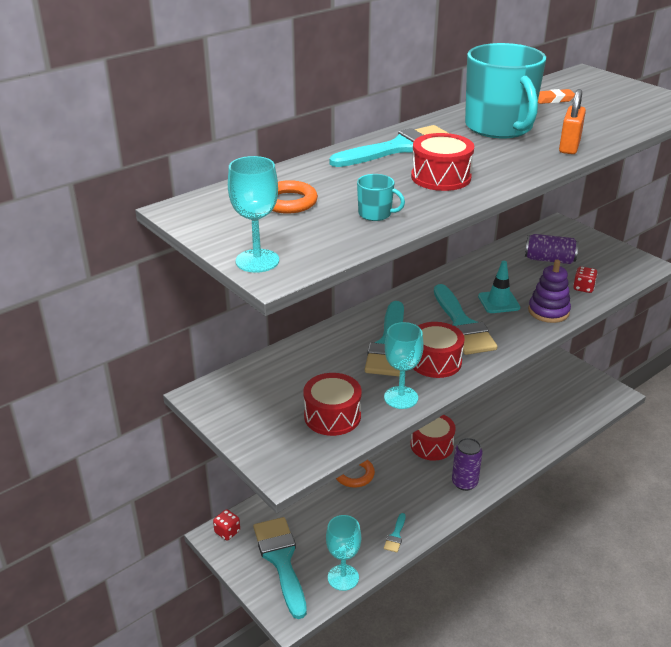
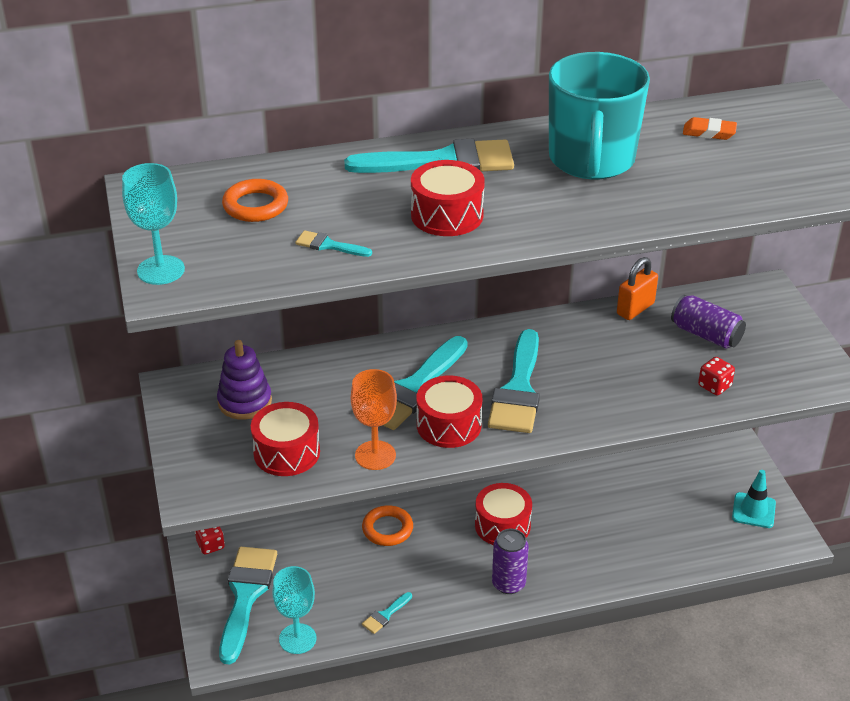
camera: 25 degrees right, 5 degrees up
turquoise mug [357,174,405,221] -> turquoise brush [295,230,372,257]
turquoise goblet [384,322,424,409] -> orange goblet [351,369,397,470]
turquoise traffic cone [478,261,520,313] -> turquoise traffic cone moved to [732,470,776,528]
purple stacking toy [528,260,571,323] -> purple stacking toy moved to [217,340,272,420]
orange padlock [559,89,586,154] -> orange padlock moved to [617,257,658,320]

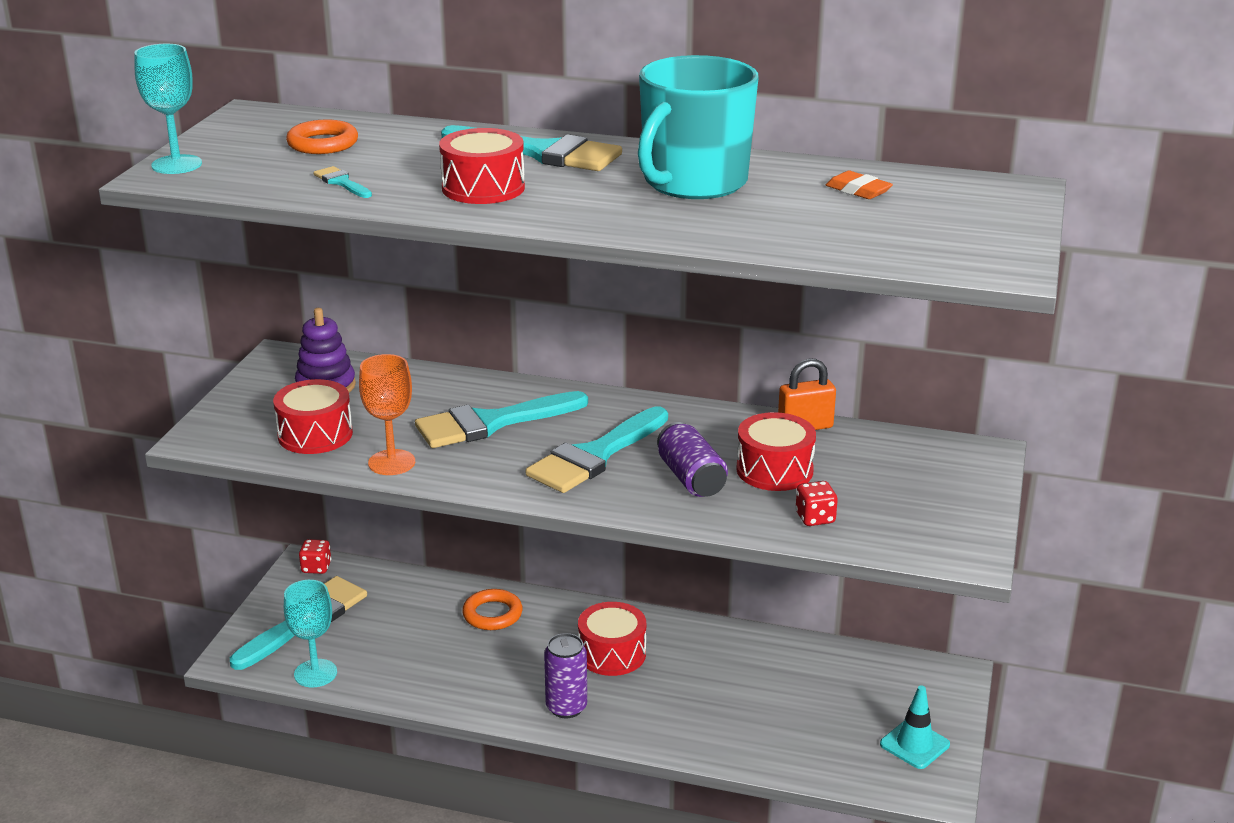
camera: 30 degrees right, 10 degrees down
turquoise brush [362,592,412,634] -> none
red drum [416,376,482,448] -> red drum moved to [736,412,816,491]
purple can [671,295,746,349] -> purple can moved to [657,422,728,497]

